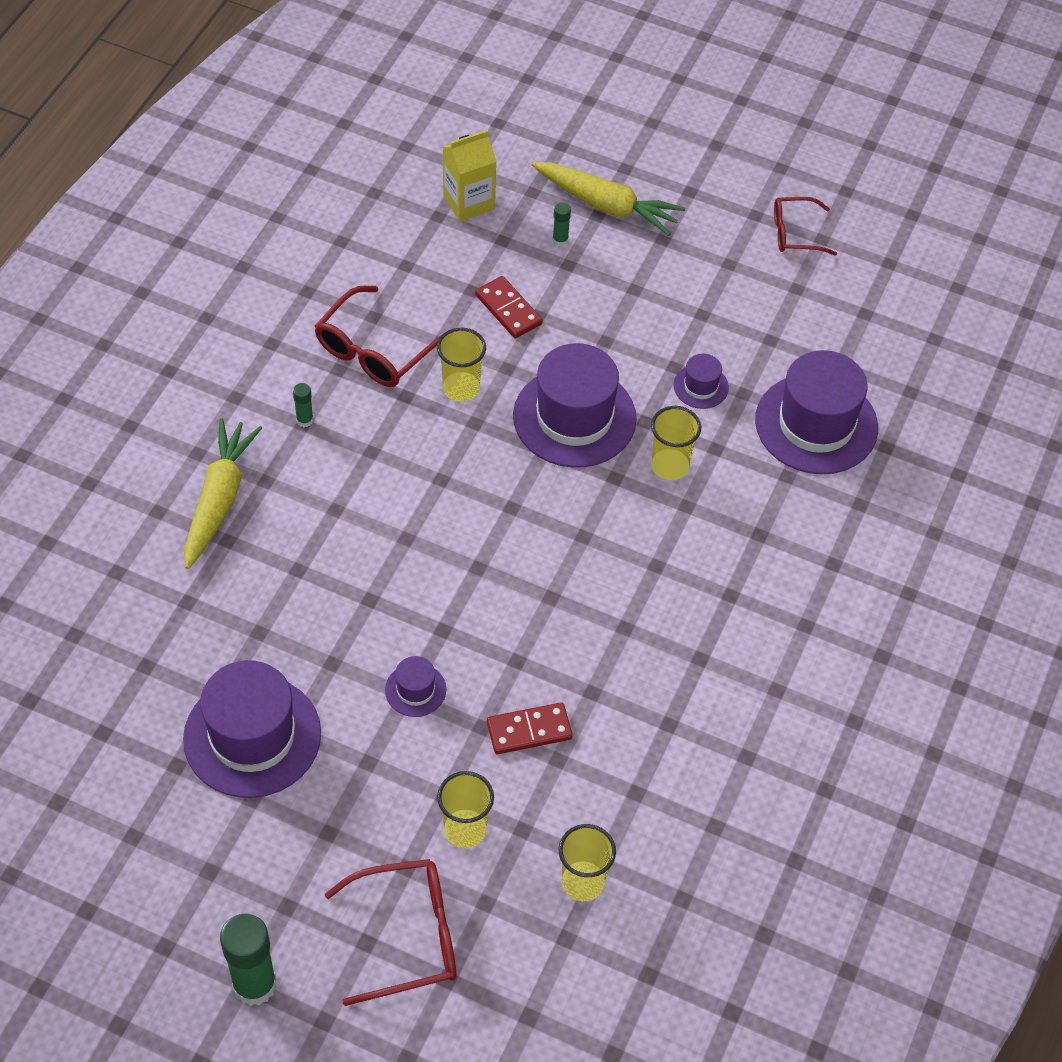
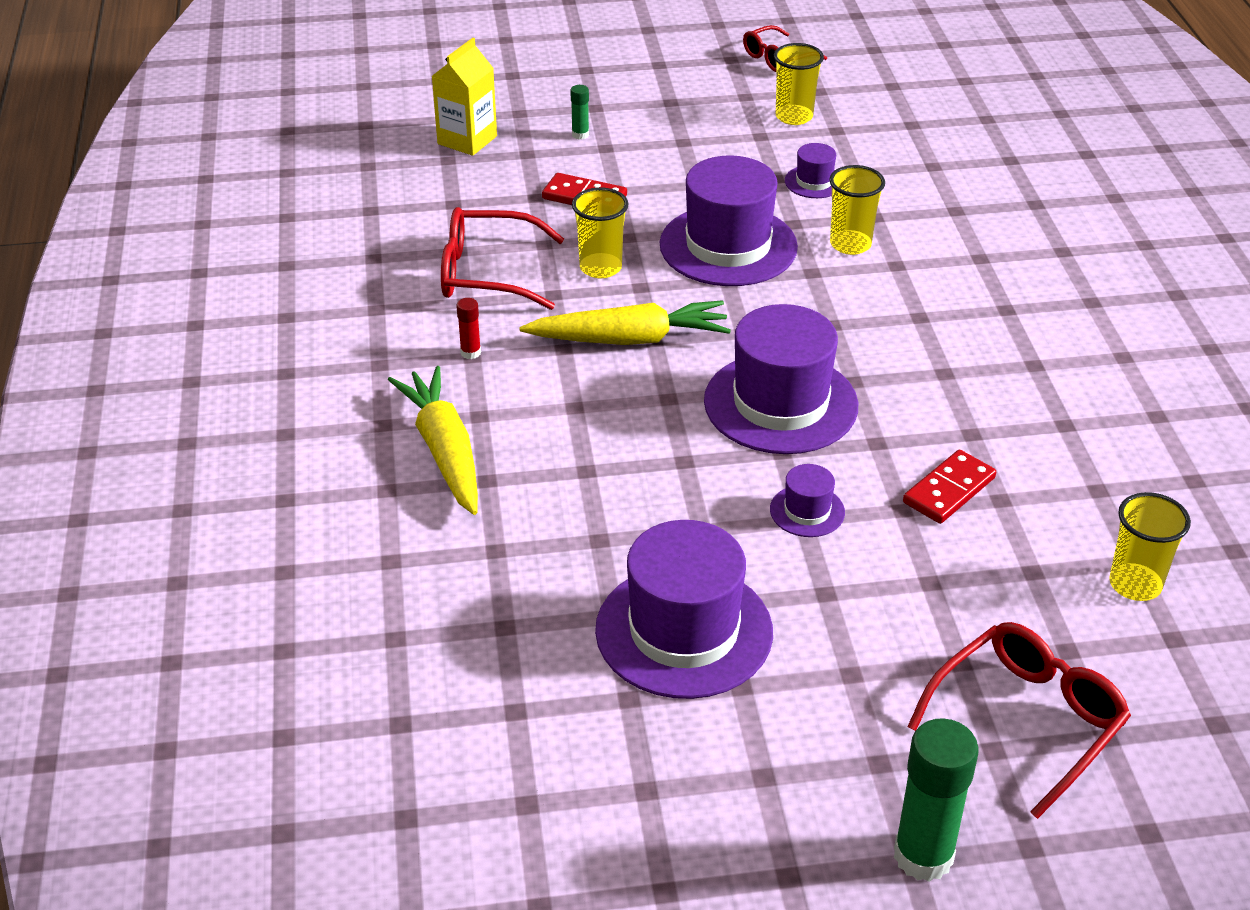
camera: 30 degrees left, 15 degrees down
green glue stick [293,383,313,427] -> red glue stick [456,298,481,359]
red glasses [315,286,443,387] -> red glasses turned 90 degrees clockwise [441,207,564,310]
yellow cup [437,771,494,849] -> yellow cup moved to [774,43,824,125]
yellow carrot [532,162,685,236] -> yellow carrot moved to [519,300,731,345]
purple hat [755,350,878,474] -> purple hat moved to [704,304,858,454]

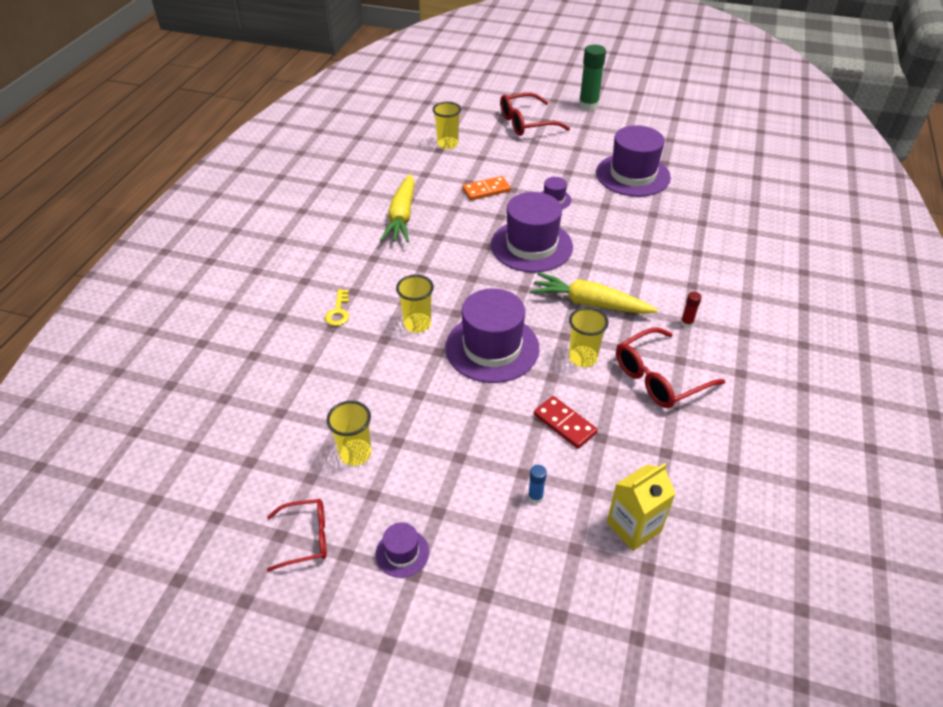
camera: 155 degrees left, 5 degrees up
yellow carrot [388,366,478,515] -> yellow carrot moved to [380,174,414,242]
red glasses [441,207,564,310] -> red glasses turned 120 degrees clockwise [616,327,725,408]
green glue stick [571,85,589,139] -> blue glue stick [528,465,547,504]
purple hat [785,143,836,198] -> purple hat moved to [376,522,429,578]
red domino [903,450,996,524] -> orange domino [462,176,511,200]
none -> yellow key [325,289,349,326]

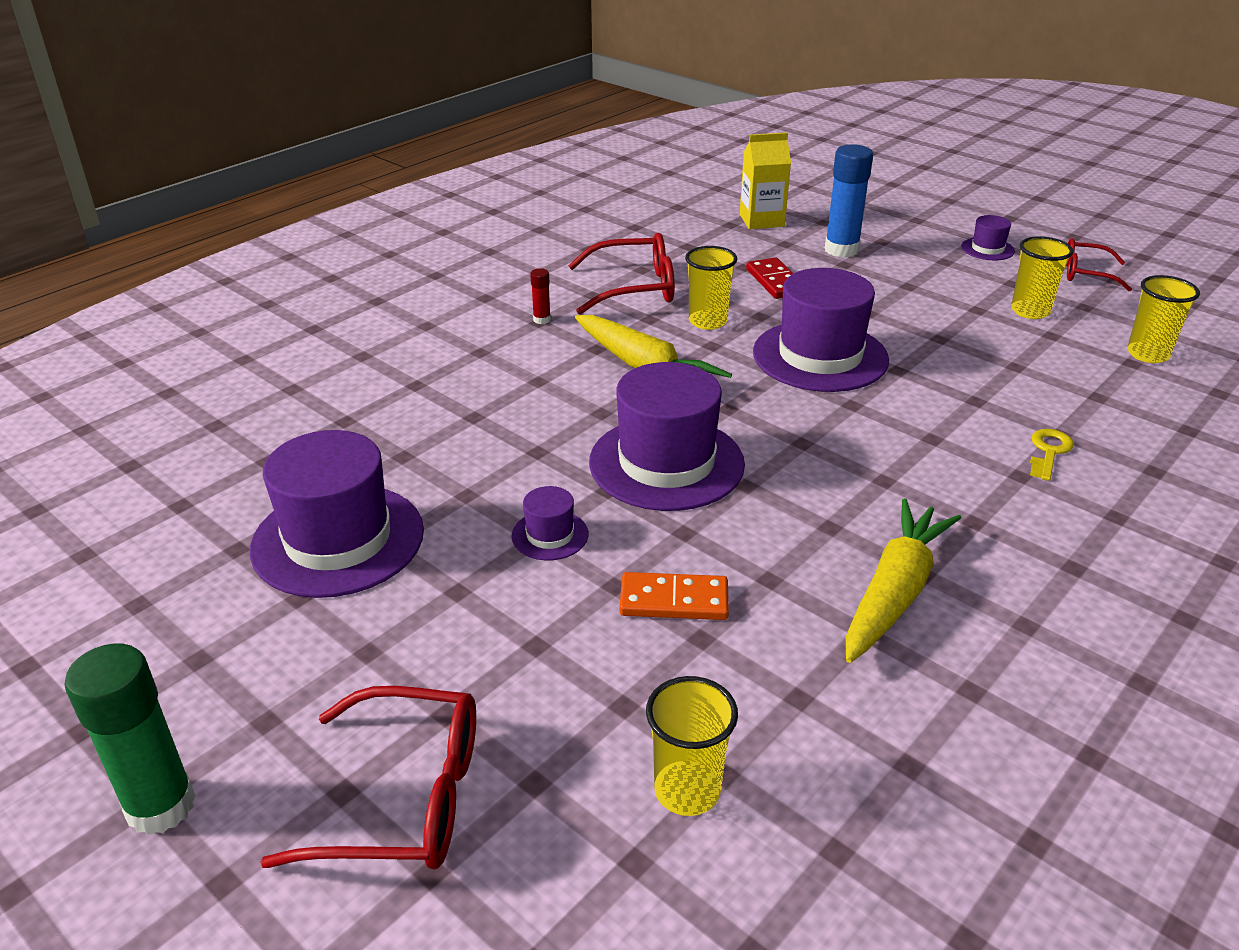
camera: 155 degrees left, 10 degrees down
yellow cup [396,275,434,333] -> yellow cup moved to [1127,275,1200,363]
blue glue stick [528,465,547,504] -> blue glue stick [825,144,873,257], size x2.17

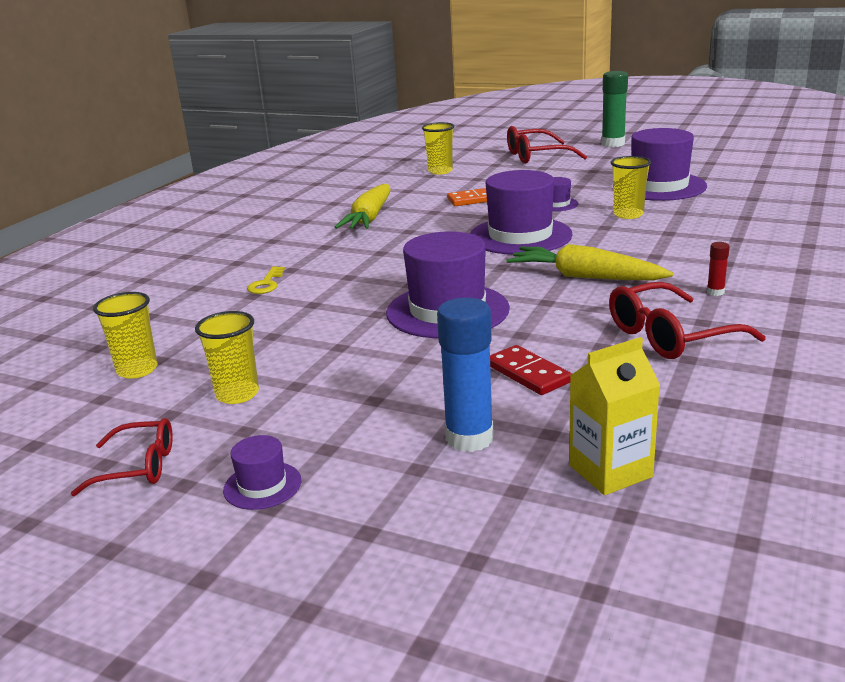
camera: 165 degrees right, 10 degrees down
yellow cup [685,246,738,330] -> yellow cup moved to [611,156,651,219]

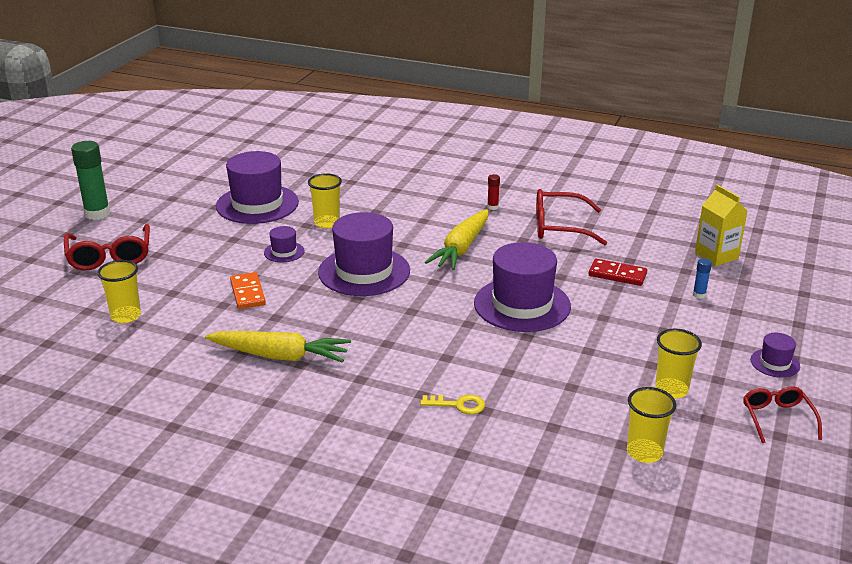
camera: 95 degrees left, 5 degrees up
blue glue stick [437,298,494,452] -> blue glue stick [693,258,712,299], size x0.46
red domino [490,345,572,395] -> red domino turned 60 degrees clockwise [589,259,647,286]
red glasses [609,282,766,359] -> red glasses turned 120 degrees clockwise [536,189,607,245]

